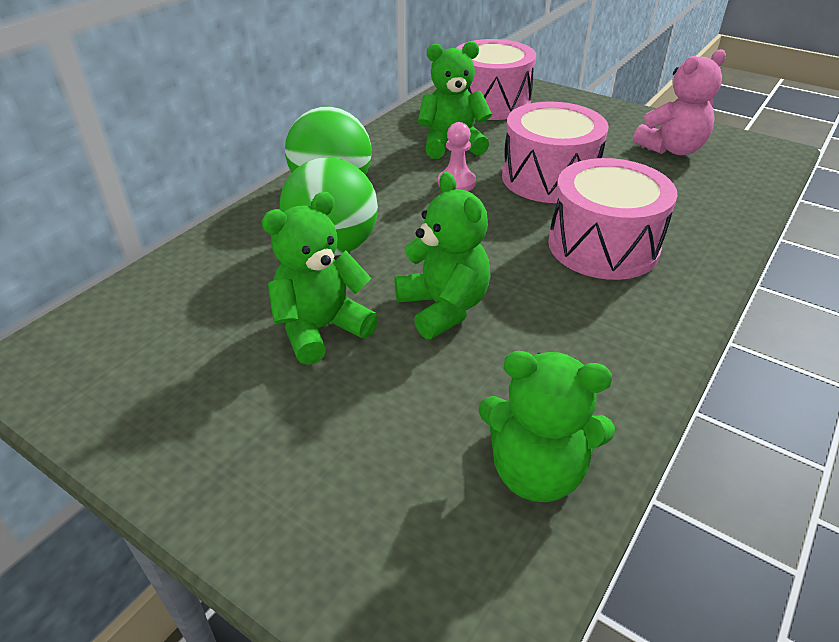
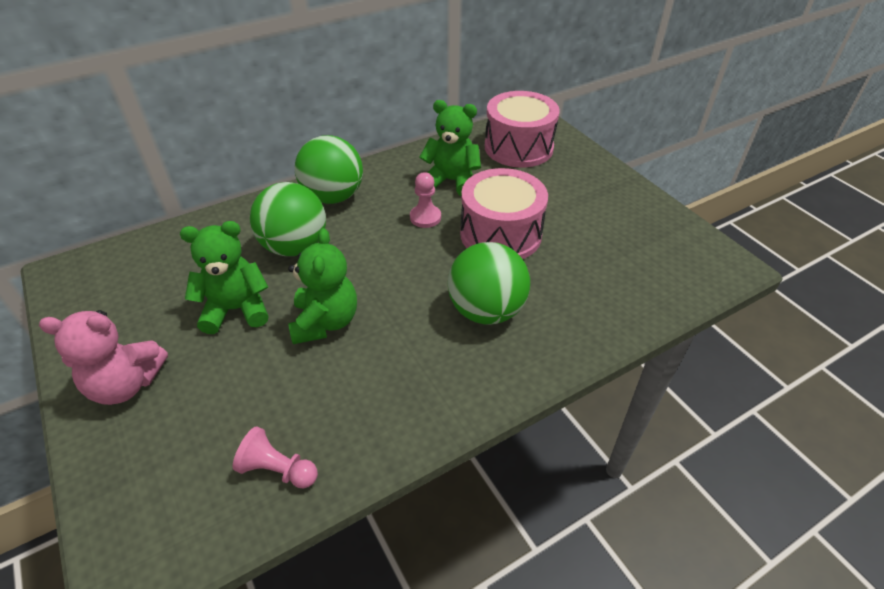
camera: 25 degrees right, 5 degrees up
green teddy bear [478,351,615,502] -> pink pawn [233,426,318,488]
pink drum [548,158,677,280] -> green ball [447,242,530,325]
pink teddy bear [633,49,726,155] -> pink teddy bear moved to [39,310,168,405]

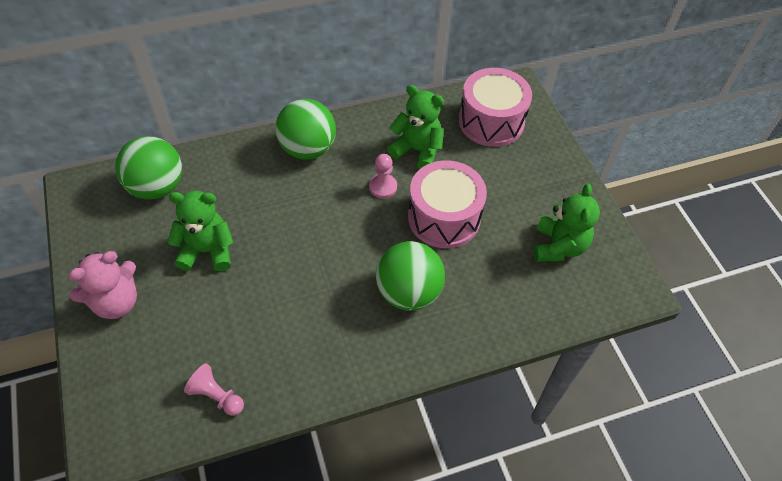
camera: 10 degrees right, 10 degrees up
pink teddy bear [39,310,168,405] -> pink teddy bear turned 45 degrees counterclockwise [68,251,137,319]
green ball [250,182,326,256] -> green ball moved to [115,136,182,200]
green teddy bear [288,228,357,344] -> green teddy bear moved to [534,184,600,262]

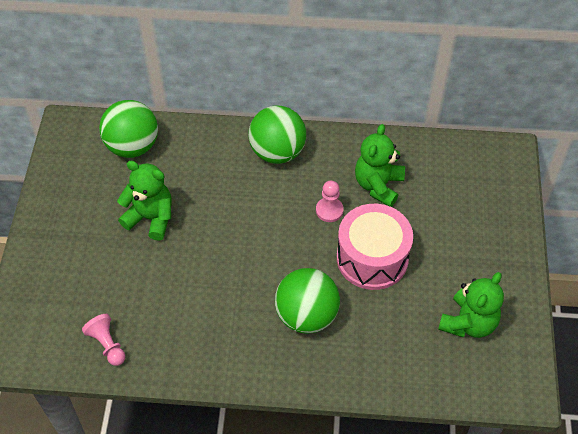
camera: 25 degrees right, 0 degrees up
pink teddy bear [68,251,137,319] -> none
green teddy bear [387,85,444,169] -> green teddy bear turned 120 degrees counterclockwise [355,124,405,207]
pink drum [459,68,532,147] -> none

